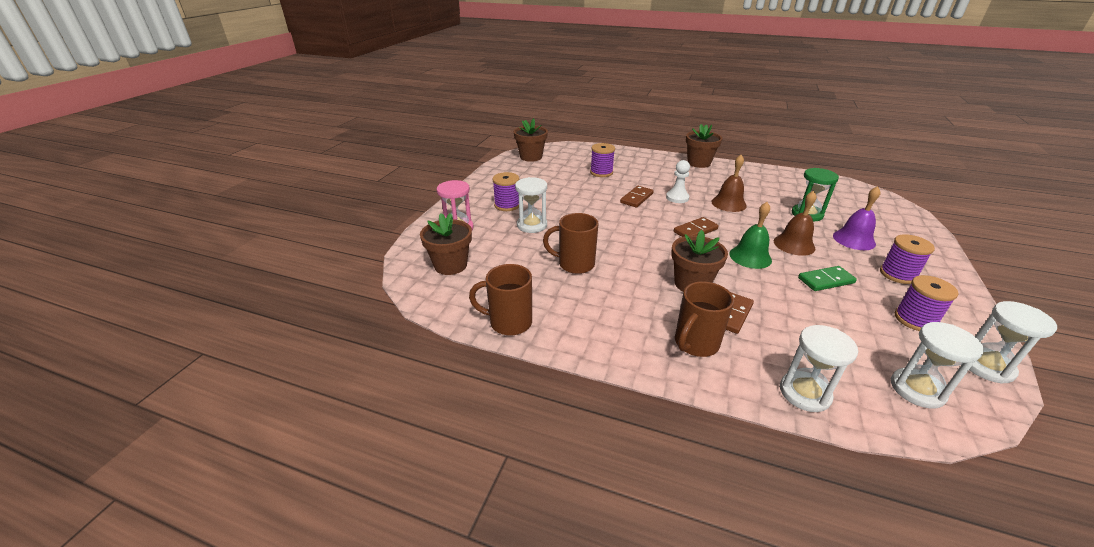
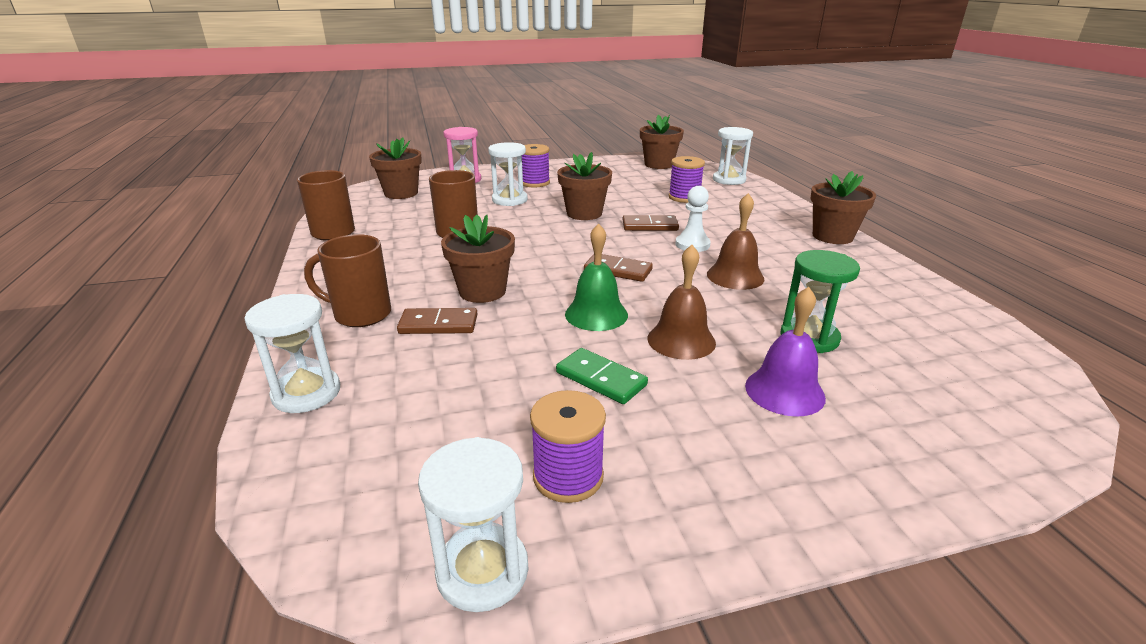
camera: 55 degrees right, 5 degrees down
purple spool [880,234,935,284] -> none
white hourglass [891,322,984,409] -> white hourglass moved to [713,127,753,185]
none -> brown flower pot [557,152,612,220]

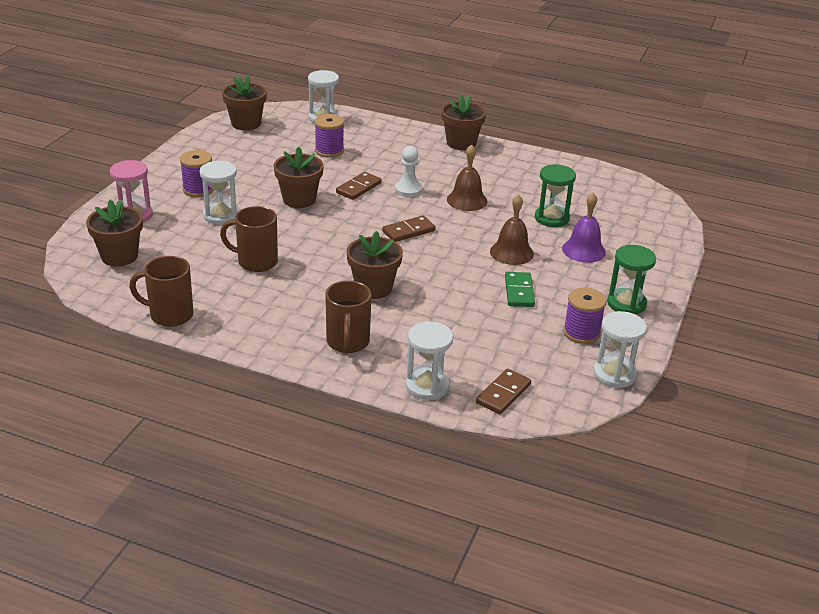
camera: 55 degrees left, 5 degrees up
brown mug [304,234,391,327] -> brown mug turned 45 degrees counterclockwise [325,281,372,353]
brown domino [397,308,477,334] -> brown domino moved to [476,369,531,414]
green domino [556,348,648,404] -> green domino turned 75 degrees counterclockwise [505,272,535,307]
green bell [565,223,628,331] -> none
none -> green hourglass [607,245,656,314]

